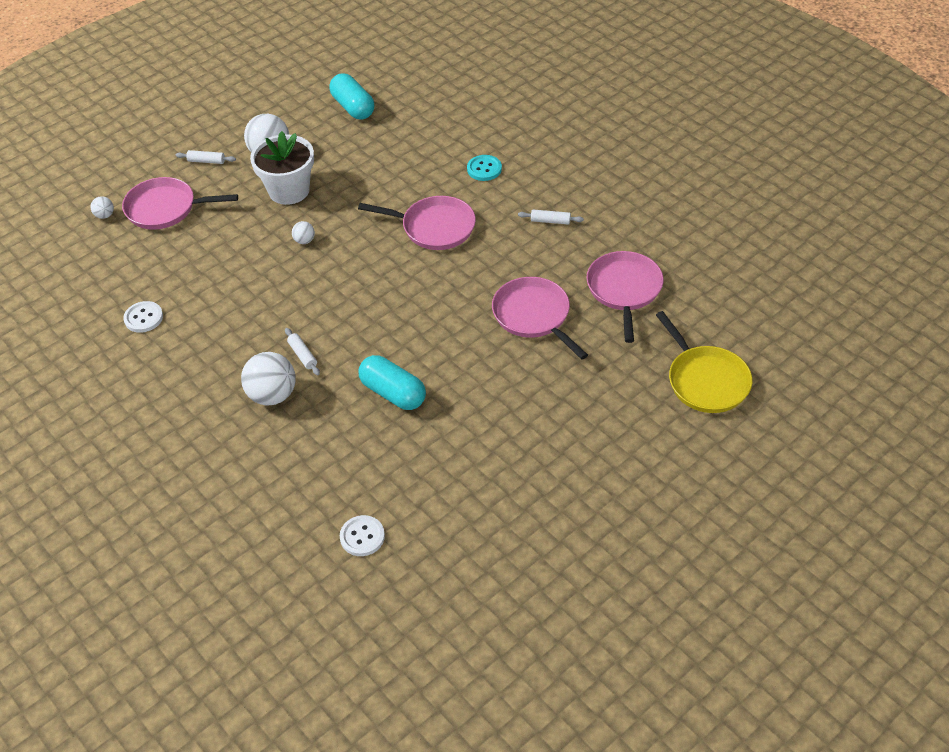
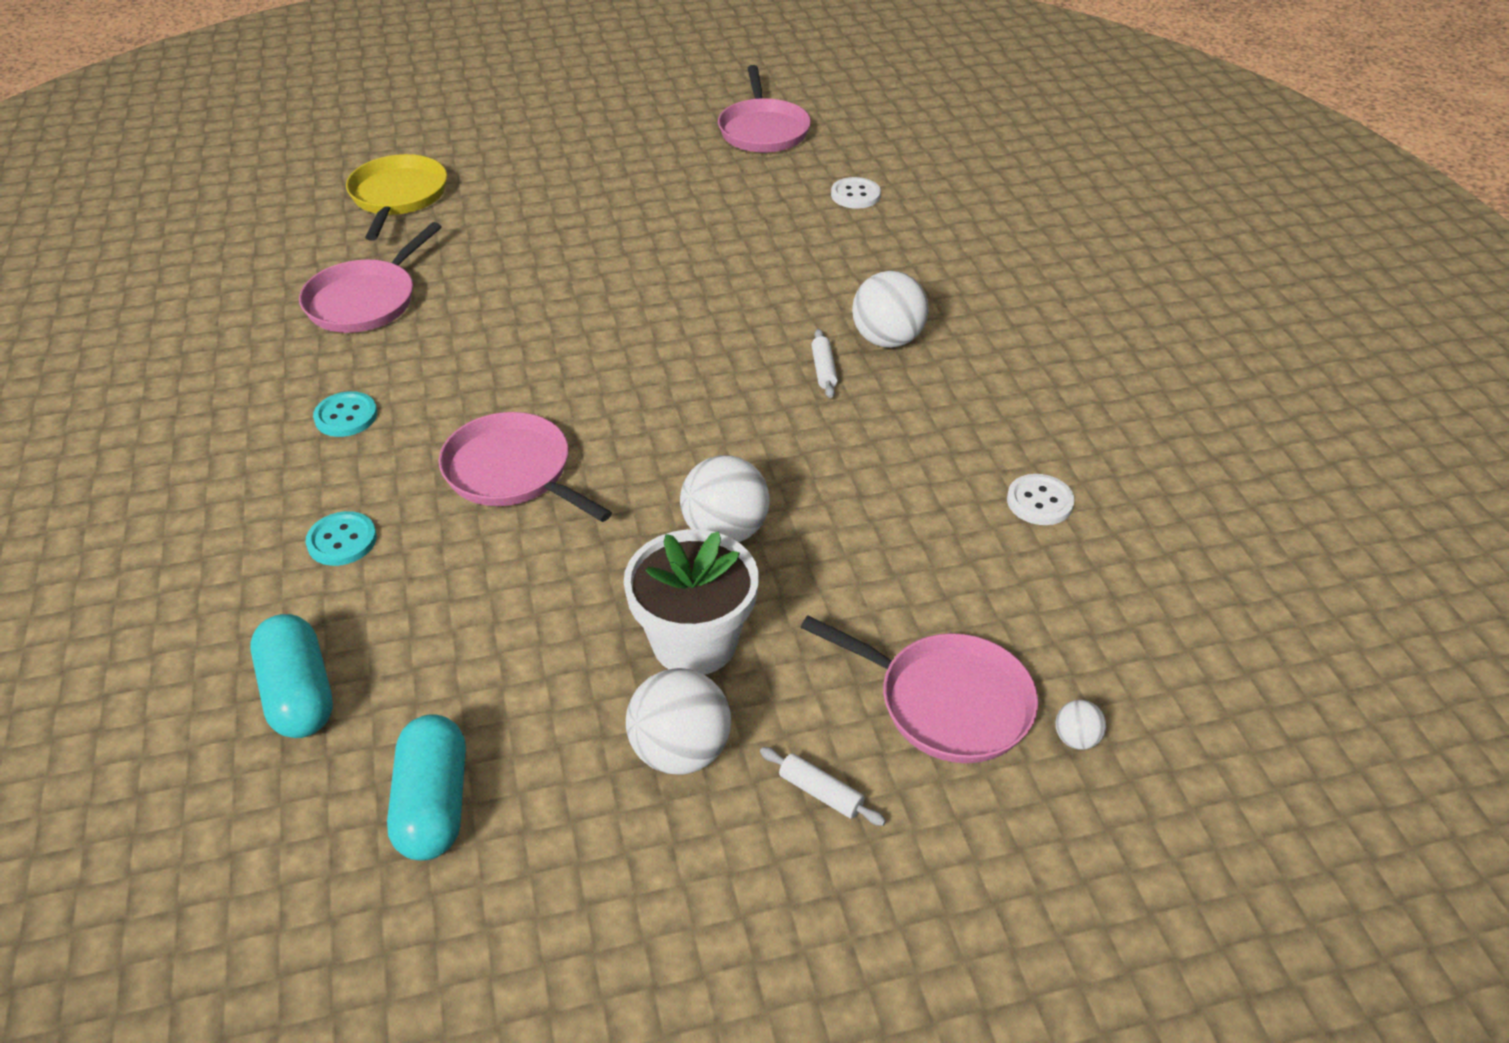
camera: 155 degrees left, 5 degrees down
white ball [292,221,315,244] -> white ball [680,455,770,542], size x2.09
turquoise capsule [359,355,426,410] -> turquoise capsule moved to [250,614,333,738]
pink pan [492,277,588,360] -> pink pan moved to [718,65,811,153]
white rolling pin [518,210,584,225] -> turquoise button [313,391,377,437]

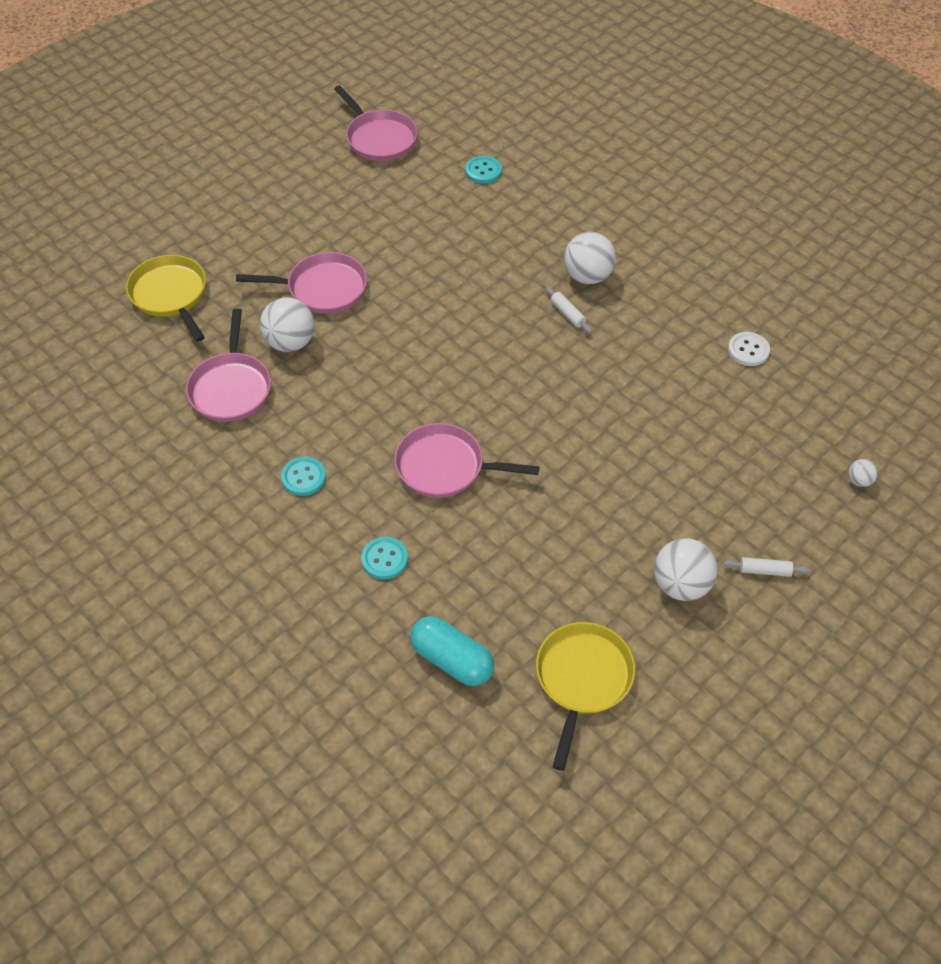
camera: 30 degrees left, 10 degrees up
turquoise capsule [387,714,466,860] -> yellow pan [536,622,635,771]
white flower pot [624,529,759,675] -> none
white ball [680,455,770,542] -> white ball moved to [260,297,315,352]
pink pan [801,615,1038,763] -> pink pan moved to [236,252,367,314]
white button [831,177,881,209] -> turquoise button [466,156,502,184]

